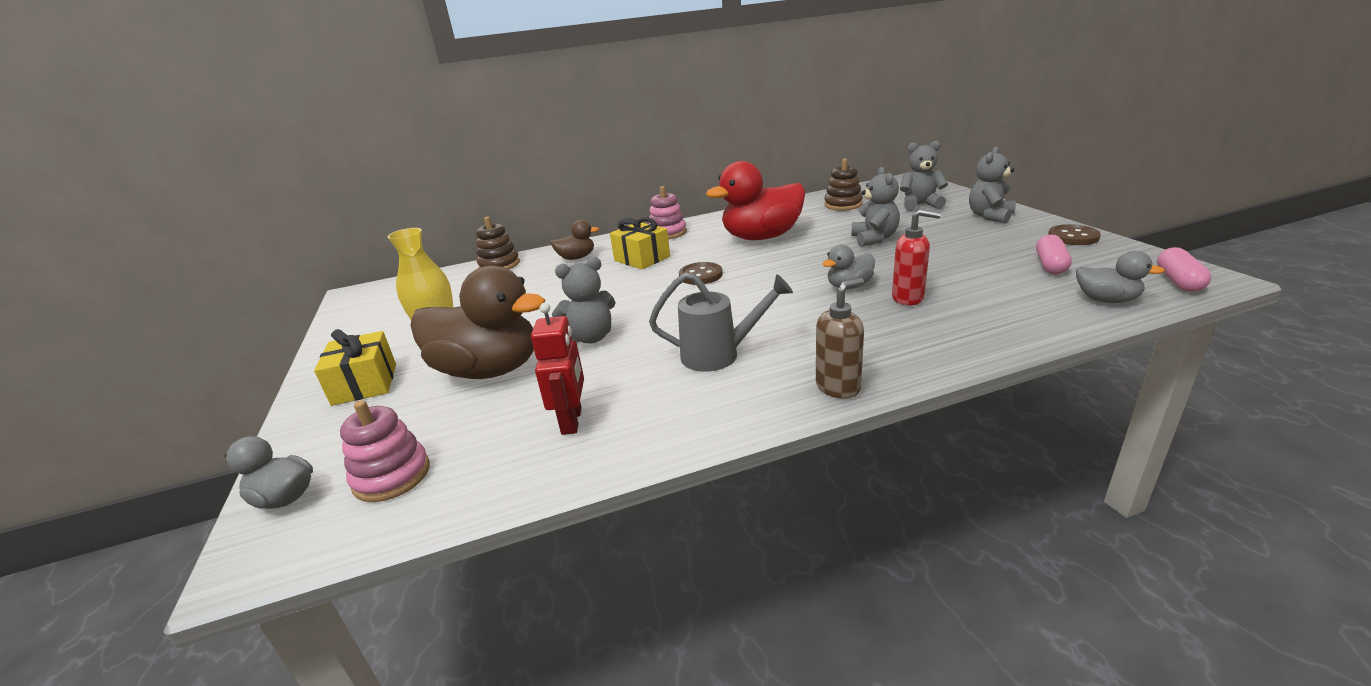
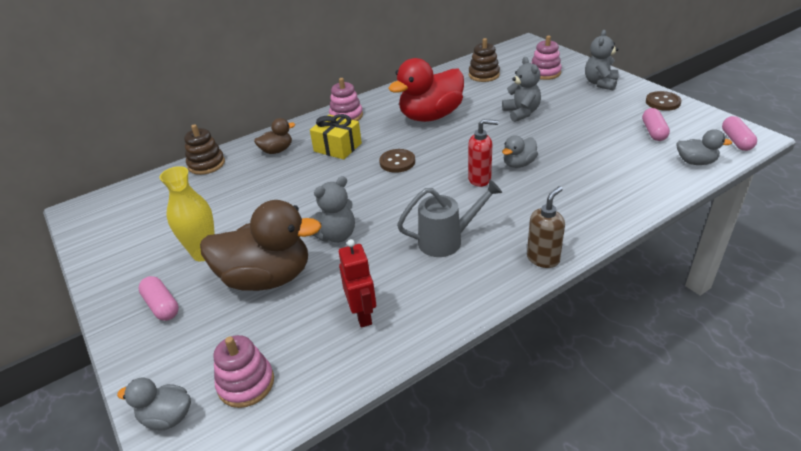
camera: 15 degrees left, 10 degrees up
yellow gift [314,329,396,406] -> pink capsule [138,276,179,321]
red soap dispenser [892,209,941,306] -> red soap dispenser moved to [468,119,498,187]
grey teddy bear [900,141,948,211] -> pink stacking toy [532,36,562,80]

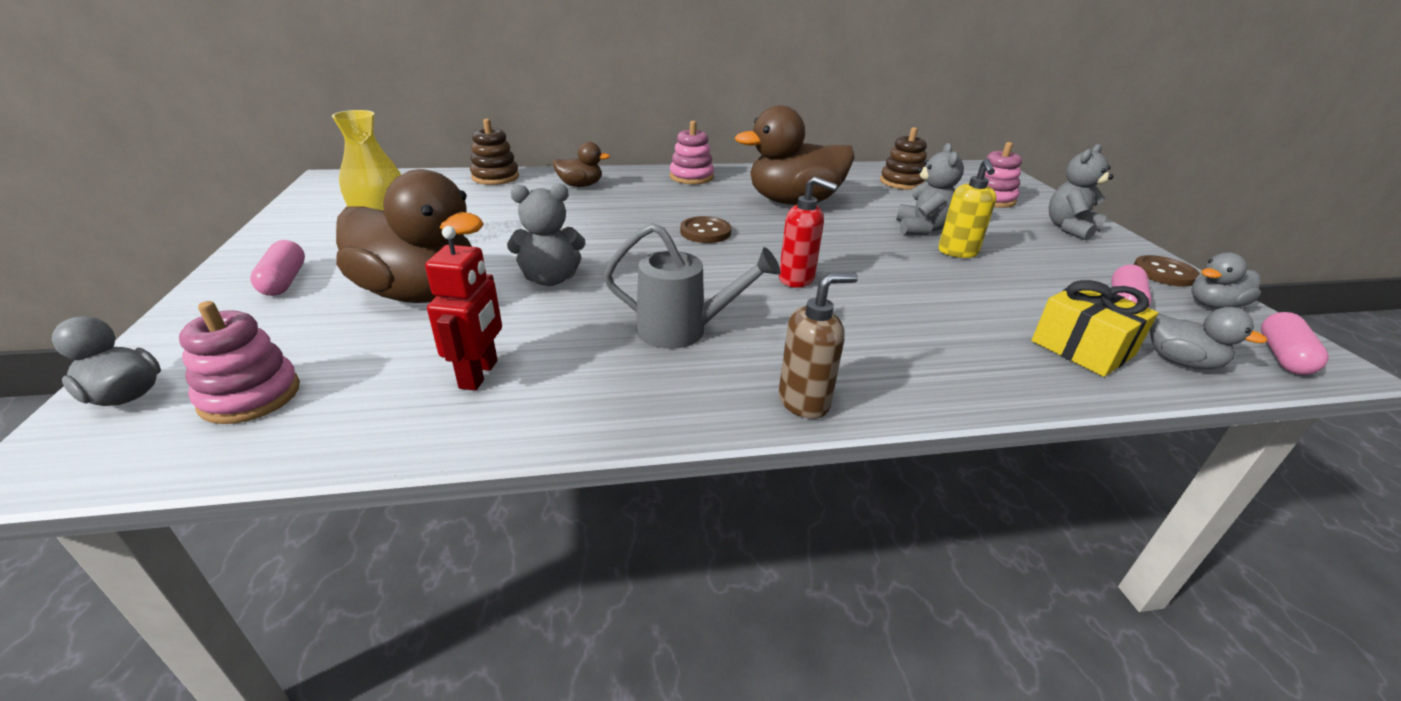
camera: 20 degrees right, 5 degrees down
yellow gift [310,114,362,160] -> yellow gift moved to [1032,280,1158,377]
red duck [388,58,464,122] -> brown duck [735,105,855,205]
grey duck [502,135,538,168] -> grey duck moved to [1192,253,1261,309]
none -> yellow soap dispenser [938,159,997,258]

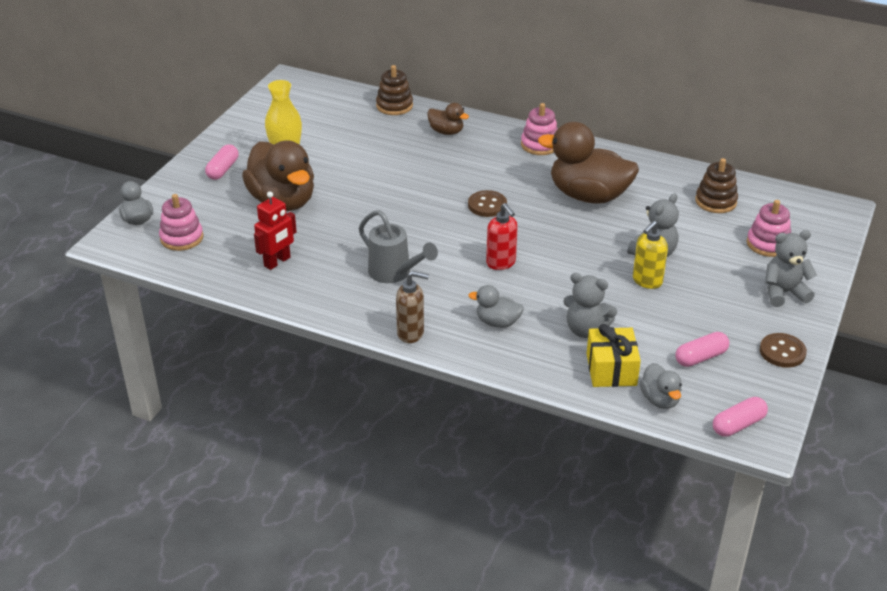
camera: 35 degrees right, 5 degrees up
grey teddy bear [507,184,586,286] -> grey teddy bear moved to [563,273,617,338]
grey duck [1192,253,1261,309] -> grey duck moved to [468,285,524,328]

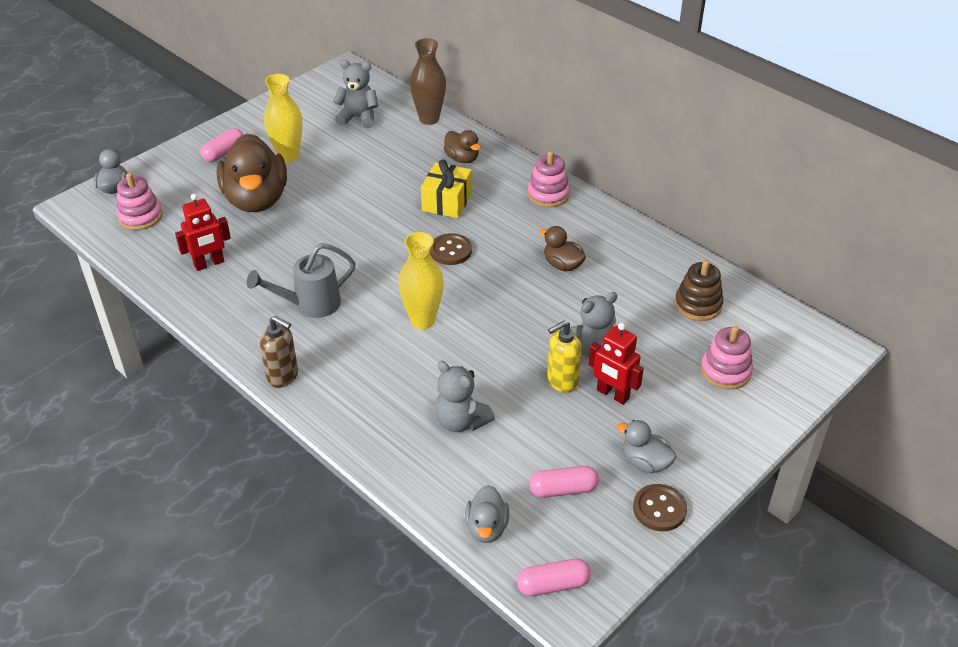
camera: 20 degrees right, 5 degrees up
grey watering can [359,210,438,283] -> grey watering can turned 90 degrees clockwise [247,243,356,318]
brown stacking toy [376,65,413,115] -> brown vase [410,38,446,125]
grey duck [468,285,524,328] -> grey duck moved to [617,420,677,473]
red soap dispenser [486,203,518,270] -> yellow vase [399,232,444,329]
brown duck [538,122,639,203] -> brown duck [540,226,586,272], size x0.48
yellow gift [587,324,641,387] -> yellow gift moved to [421,159,472,218]
grey teddy bear [765,230,817,307] -> grey teddy bear moved to [333,60,378,128]
none -> red robot [588,323,644,405]

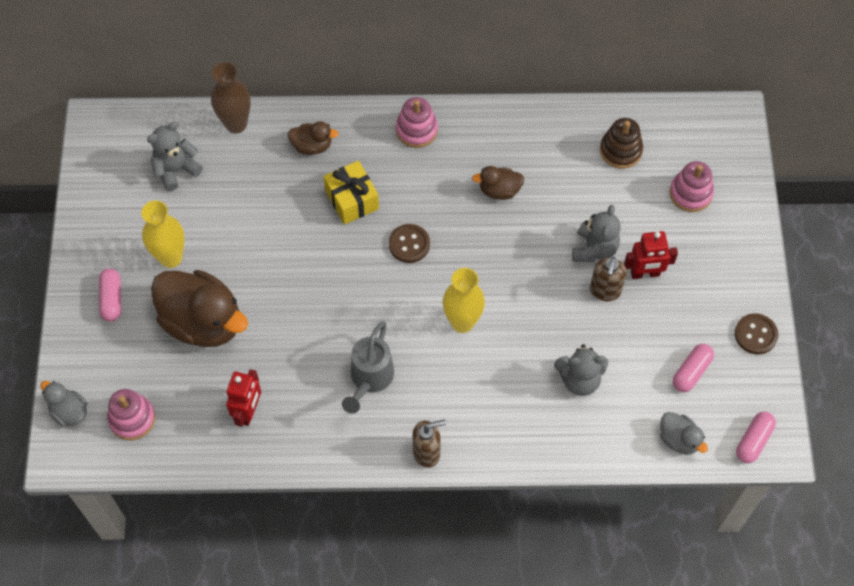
camera: 45 degrees left, 20 degrees up
yellow soap dispenser [547,320,582,393] -> brown soap dispenser [590,257,627,301]
grey duck [617,420,677,473] -> none

